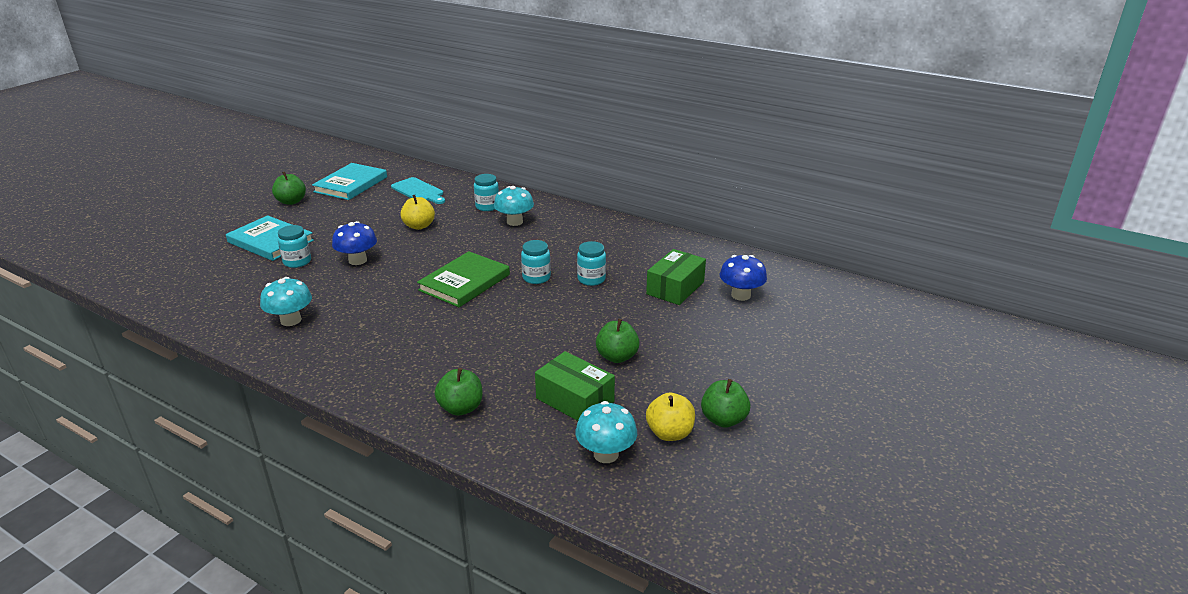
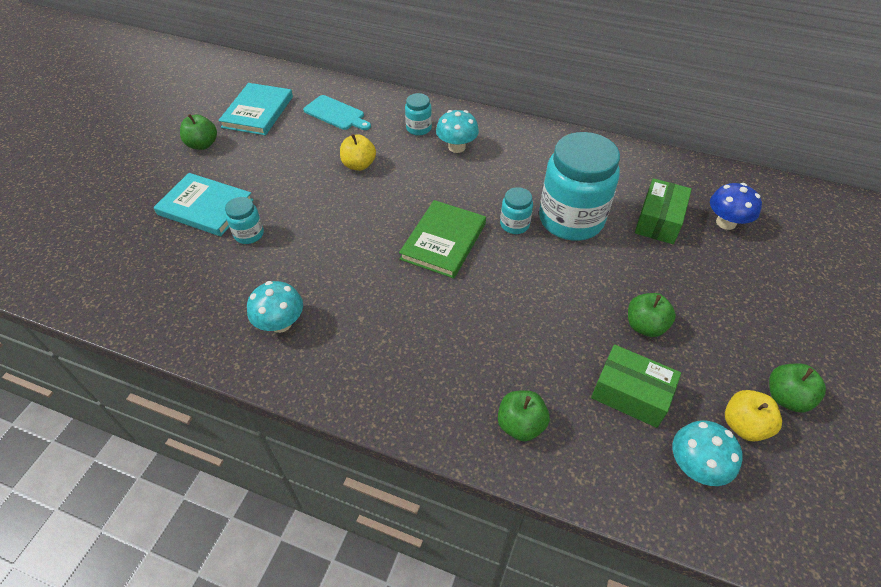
camera: 10 degrees left, 20 degrees up
blue mushroom [332,221,377,265] -> none
turquoise jar [577,241,606,286] -> turquoise jar [539,132,620,241], size x2.23

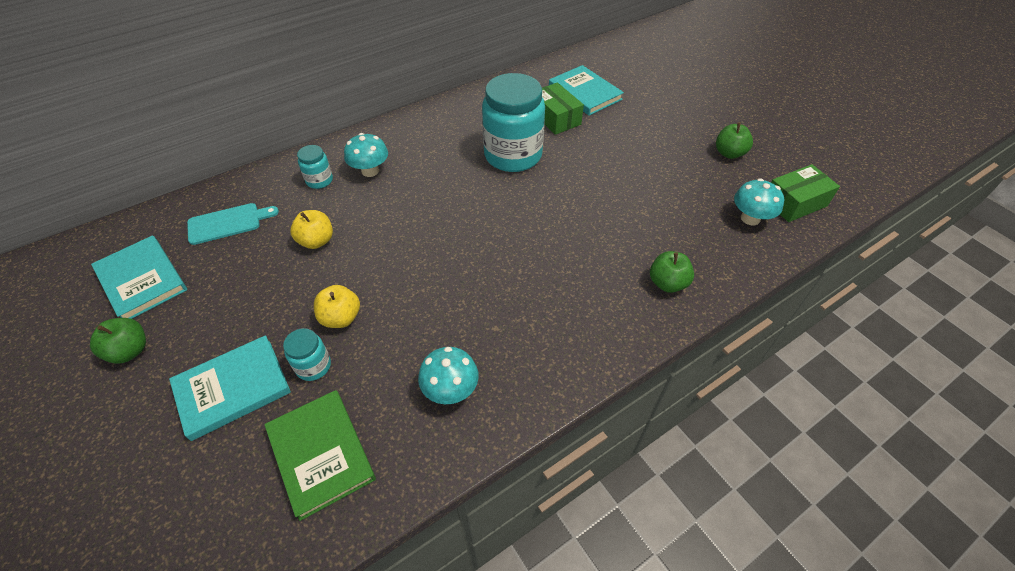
camera: 55 degrees left, 0 degrees up
green book [399,200,486,279] -> green book moved to [264,390,376,521]
turquoise jar [500,187,533,234] -> none
green box [591,344,681,428] -> green box moved to [771,164,840,222]
green apple [628,293,676,337] -> none
blue mushroom [710,183,762,230] -> turquoise book [549,65,624,116]
yellow apple [725,390,782,442] -> yellow apple moved to [314,285,360,328]

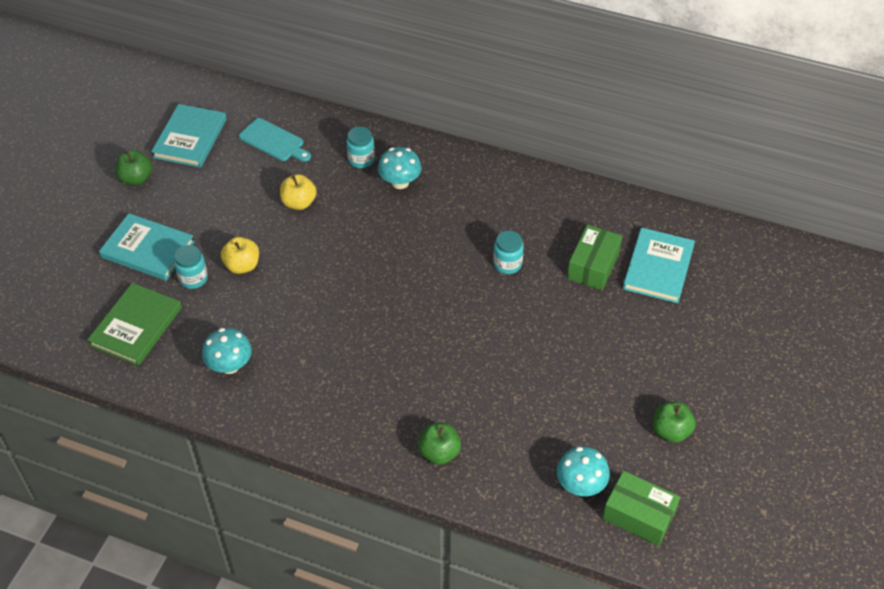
camera: 55 degrees right, 0 degrees up
turquoise jar [482,73,545,172] -> turquoise jar [493,231,524,274], size x0.45

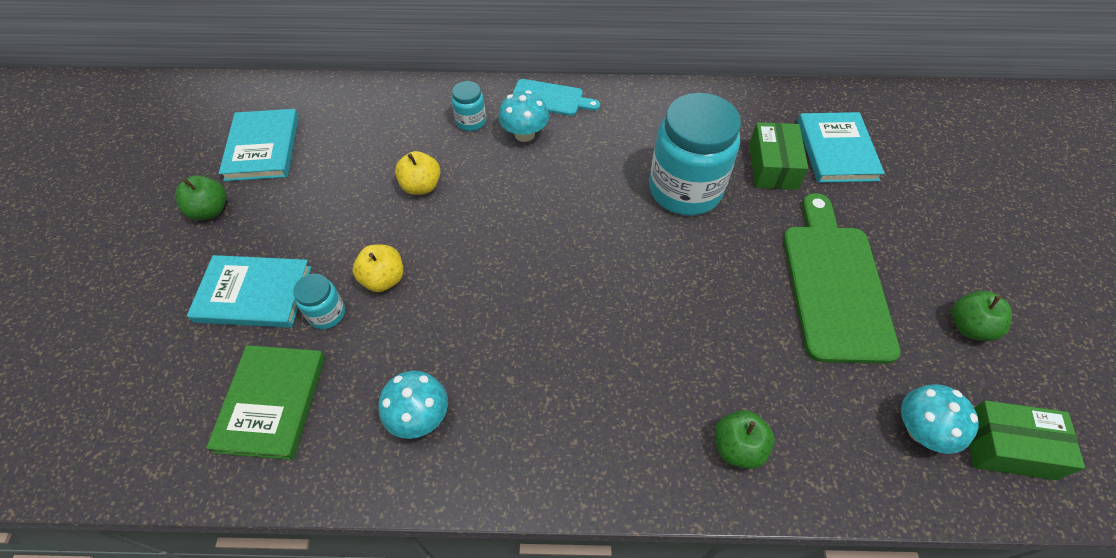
camera: 20 degrees left, 5 degrees up
turquoise cutting board [239,118,311,162] -> turquoise cutting board moved to [512,79,600,116]
turquoise jar [493,231,524,274] -> turquoise jar [649,93,741,216], size x2.23
none -> green cutting board [783,193,901,364]

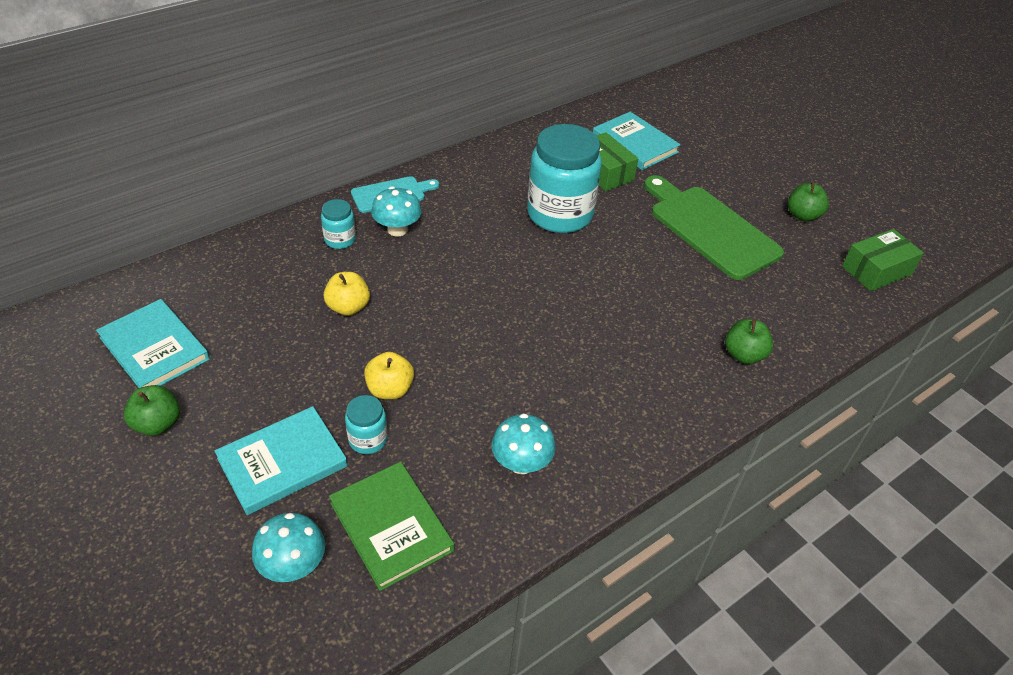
camera: 40 degrees left, 10 degrees down
turquoise mushroom [901,384,979,454] -> turquoise mushroom moved to [252,513,325,582]

